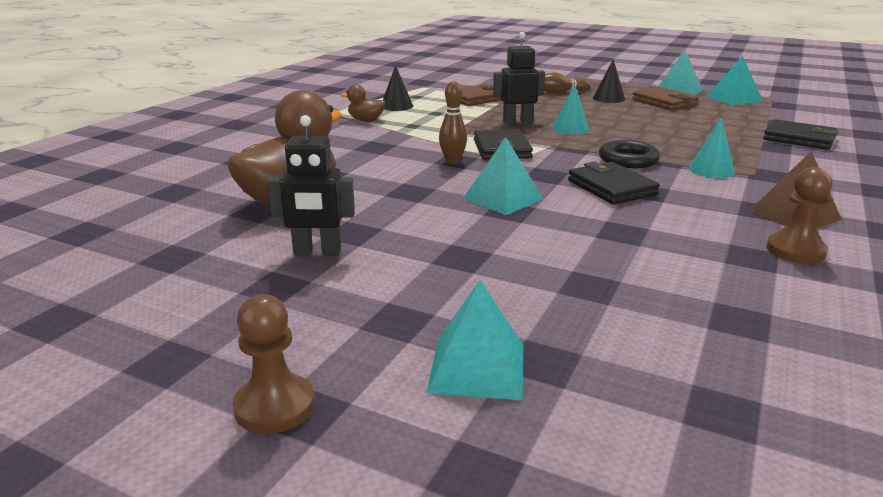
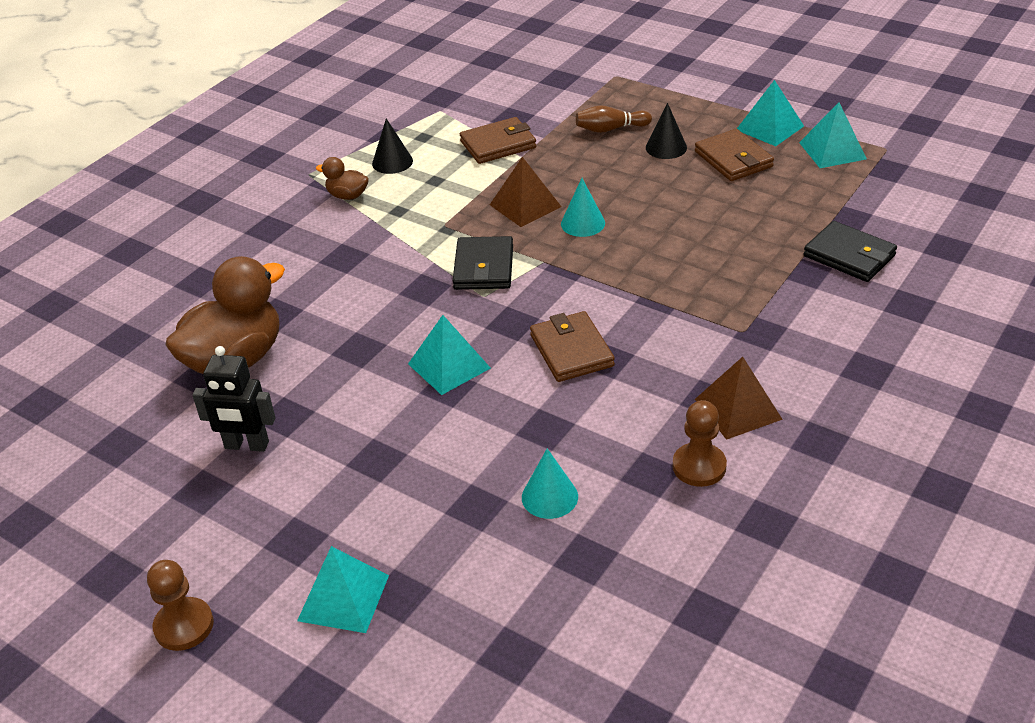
camera: 10 degrees right, 15 degrees up
brown bowling pin [439,81,467,164] -> none
black robot [493,32,545,124] -> brown pyramid [490,157,561,227]
black wallet [568,161,660,205] -> brown wallet [530,311,615,382]
black ring [599,140,660,168] -> none
turquoise cone [689,118,735,178] -> turquoise cone moved to [522,448,578,519]

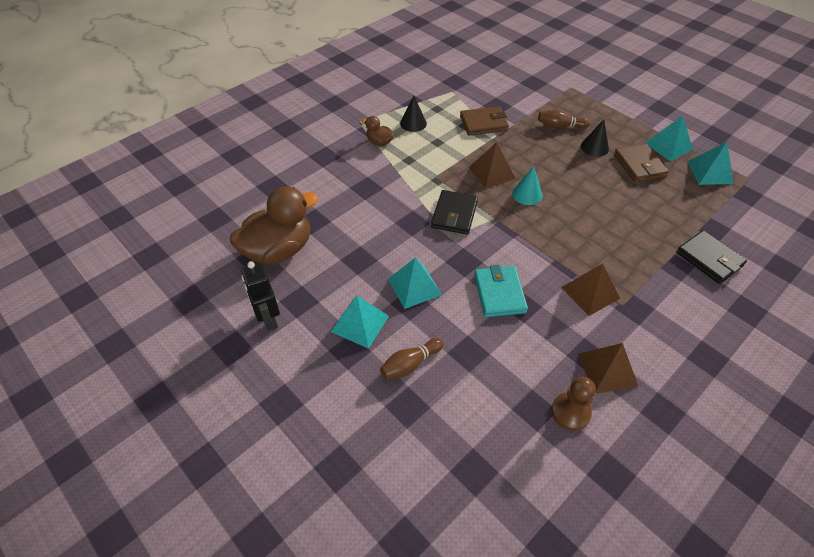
camera: 10 degrees right, 10 degrees up
brown pawn [147,560,214,651] -> none
black robot [192,346,276,452] -> black robot turned 45 degrees clockwise [241,261,280,331]
turquoise pyramid [297,546,389,633] -> turquoise pyramid moved to [331,296,389,349]
turquoise cone [522,448,578,519] -> none
brown wallet [530,311,615,382] -> turquoise wallet [474,265,528,317]
none -> brown bowling pin [380,338,444,379]
none -> brown pyramid [561,264,620,316]

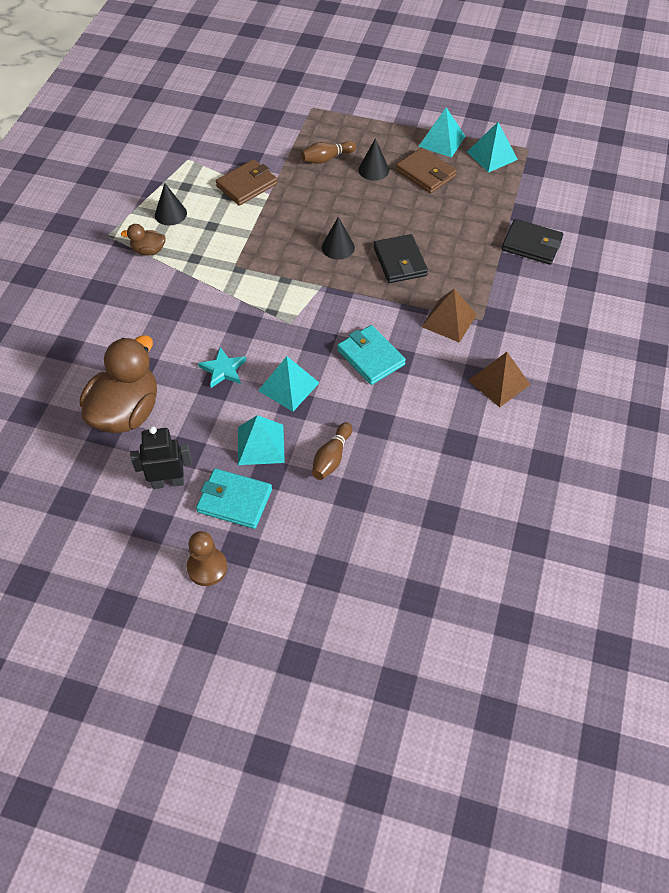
camera: 30 degrees left, 5 degrees up
black robot [241,261,280,331] -> black robot turned 135 degrees clockwise [130,426,192,489]
black wallet [431,190,478,235] -> black wallet moved to [374,234,428,283]
brown pyramid [468,142,516,189] -> none
turquoise cone [512,166,542,205] -> black cone [322,217,355,260]
brown pawn [551,377,596,431] -> brown pawn moved to [187,531,227,586]
none -> turquoise wallet [196,468,272,529]
none -> turquoise star [198,347,246,388]

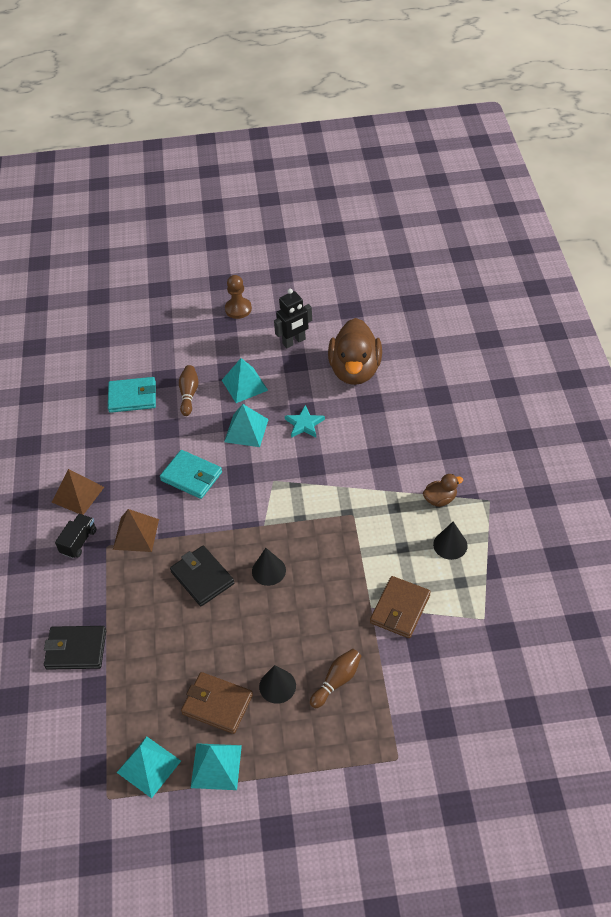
camera: 160 degrees right, 5 degrees down
turquoise wallet [196,468,272,529] -> turquoise wallet moved to [108,377,156,413]
none -> black truck [55,514,97,558]

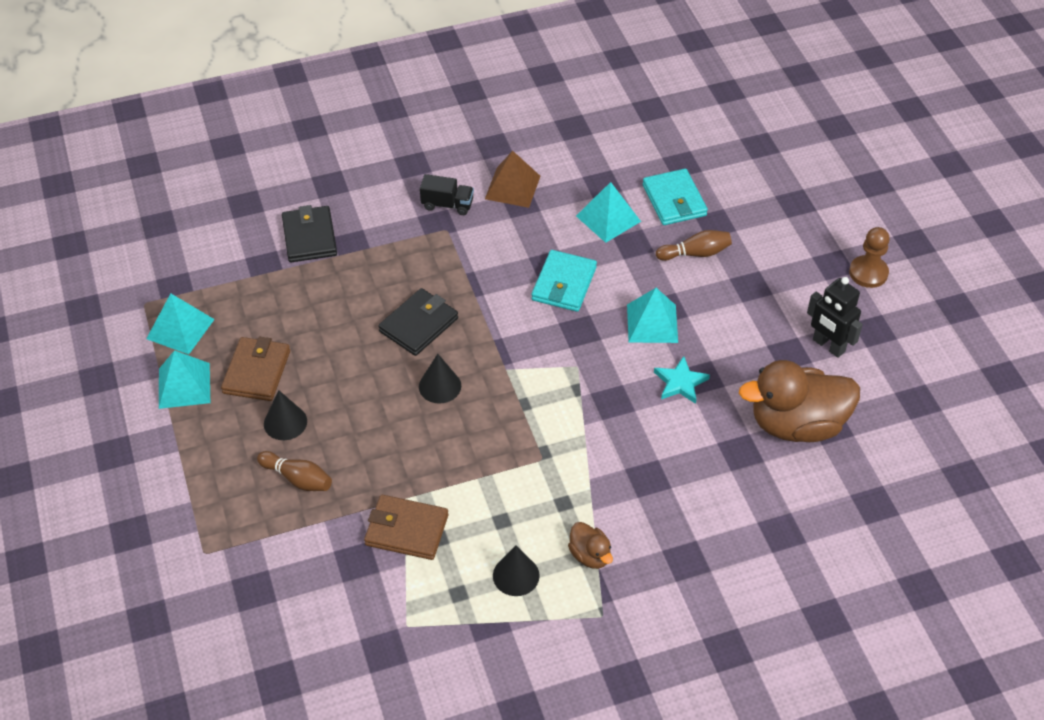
camera: 75 degrees right, 0 degrees up
brown pyramid [113,509,159,552] -> none
turquoise pyramid [222,358,268,403] -> turquoise pyramid moved to [576,182,641,243]

